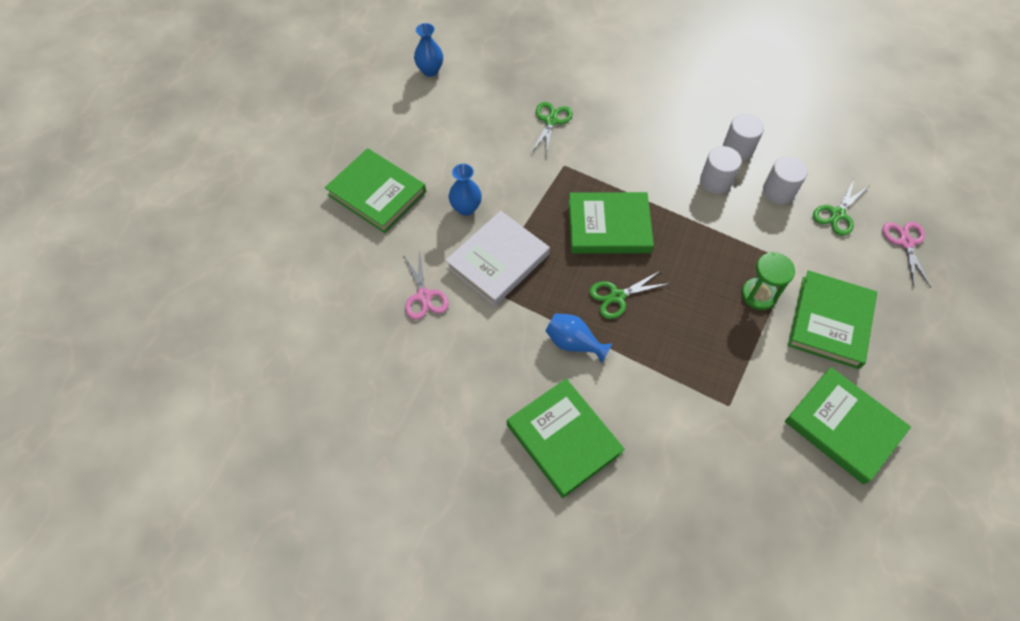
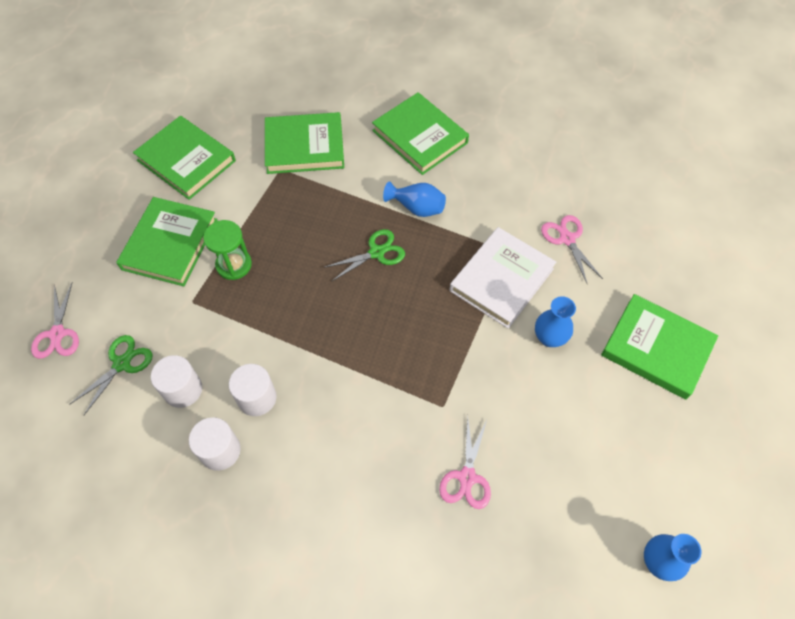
camera: 175 degrees right, 0 degrees up
green scissors [531,102,573,155] -> pink scissors [439,416,491,509]
green book [569,192,654,254] -> green book moved to [265,112,344,174]

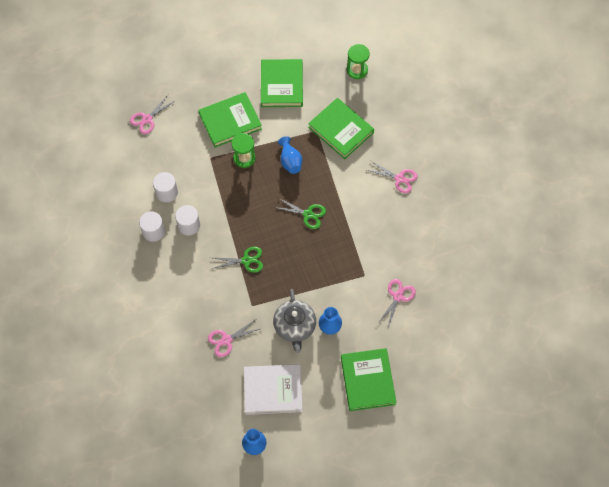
camera: 50 degrees right, 5 degrees up
green scissors [69,335,153,416] -> green scissors moved to [211,247,263,273]
green book [372,92,469,175] -> pink scissors [367,161,417,193]
blue vase [383,181,446,217] -> blue vase moved to [278,136,302,174]
white book [450,227,556,328] -> white book moved to [244,364,303,415]
none -> grey teapot [273,289,316,353]
none -> green hourglass [347,44,370,79]

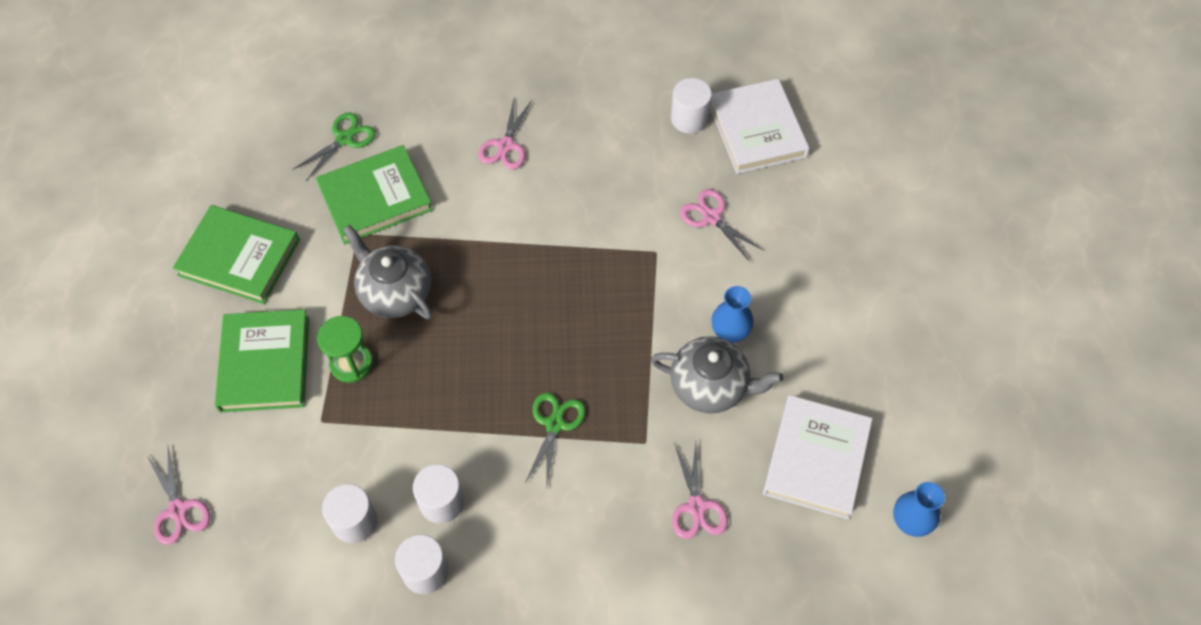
camera: 70 degrees left, 5 degrees down
green scissors [274,198,326,229] -> green scissors moved to [293,112,376,181]
blue vase [278,136,302,174] -> grey teapot [343,225,432,319]
green book [341,348,396,411] -> none
green hourglass [347,44,370,79] -> none
pink scissors [367,161,417,193] -> pink scissors turned 150 degrees clockwise [478,99,532,169]
none -> white cylinder [671,78,712,134]
none -> white book [710,79,810,174]

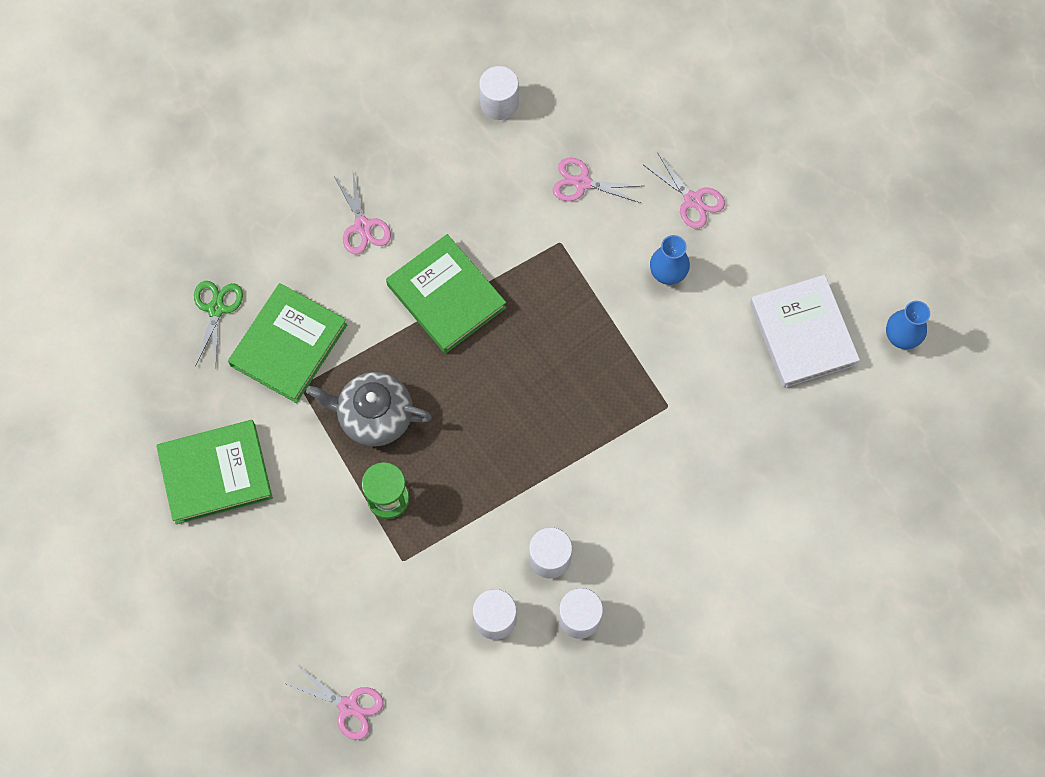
camera: 35 degrees left, 10 degrees up
green book [215,309,309,412] -> green book moved to [386,234,506,354]
green scissors [525,392,586,485] -> none
grey teapot [651,336,783,413] -> none
pink scissors [672,442,728,539] -> pink scissors moved to [644,152,725,229]
white book [710,79,810,174] -> none

